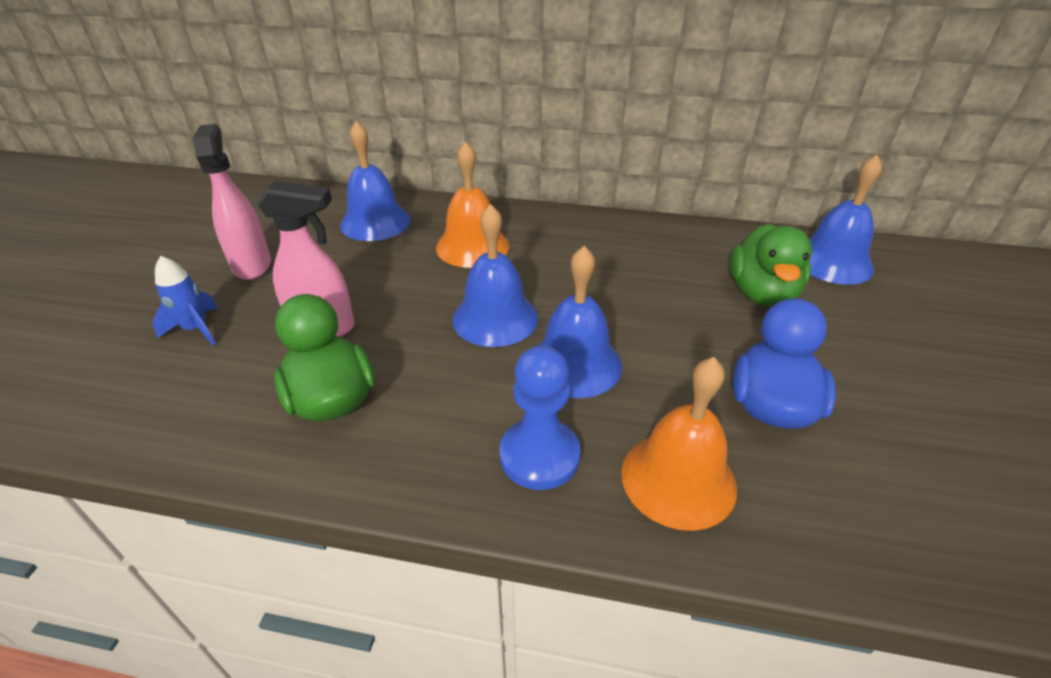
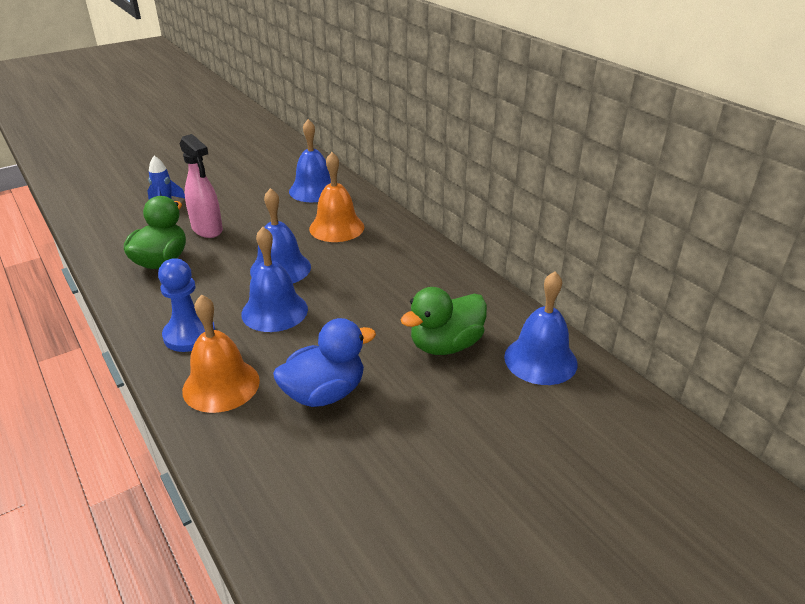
camera: 45 degrees right, 5 degrees down
pink spray bottle [193,124,271,280] -> none

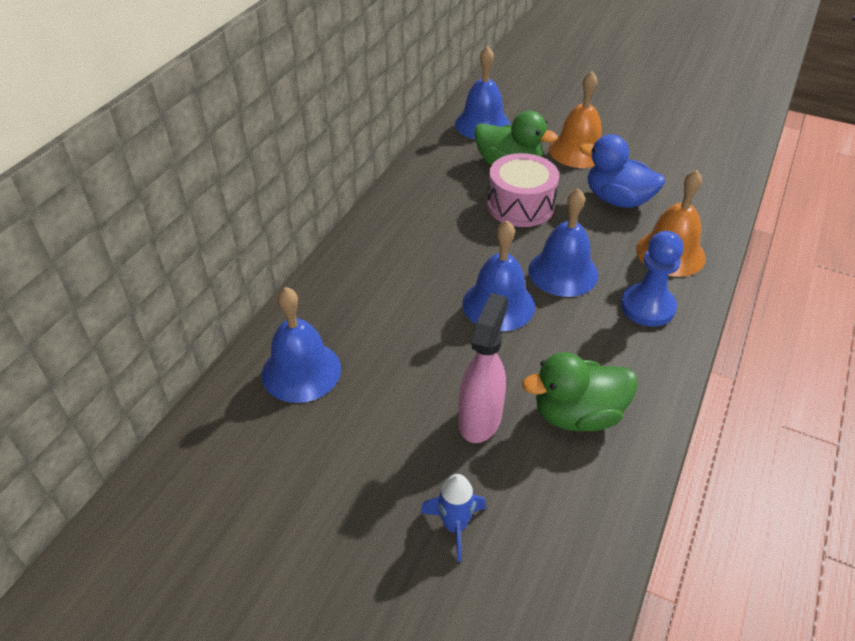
camera: 120 degrees left, 10 degrees up
orange bell [309,152,364,242] -> orange bell moved to [549,71,601,168]
none -> pink drum [487,153,559,227]

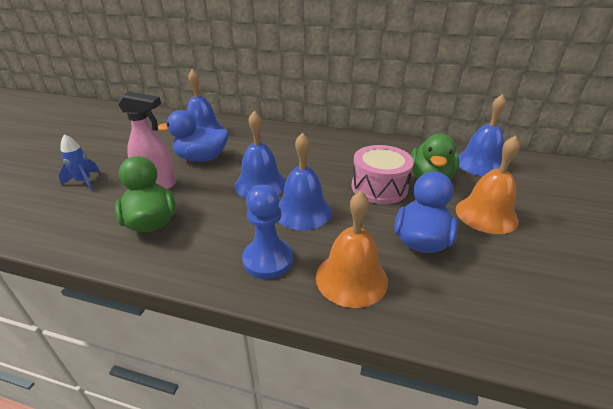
camera: 80 degrees right, 10 degrees down
none -> blue duck [158,110,229,162]

